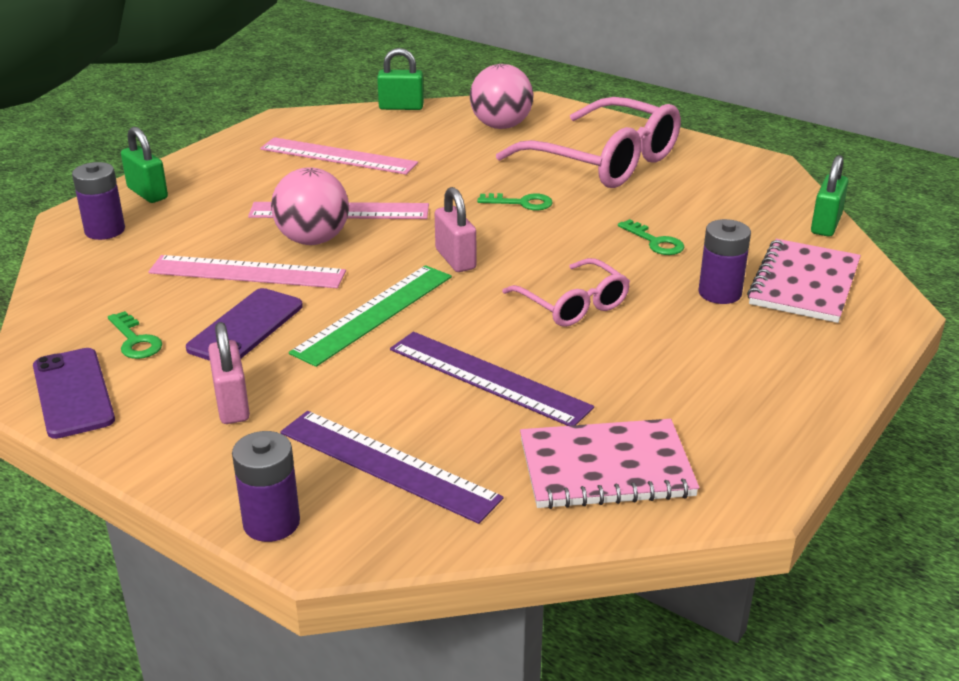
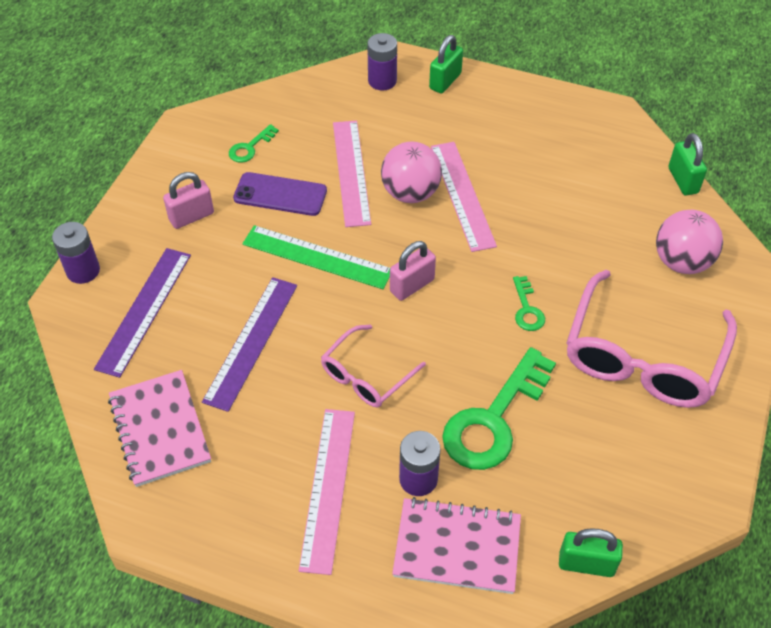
camera: 75 degrees right, 20 degrees up
purple phone [33,348,115,439] -> none
pink ruler [260,137,418,175] -> pink ruler moved to [299,409,355,575]
green key [618,219,684,255] -> green key [442,347,556,470], size x2.14

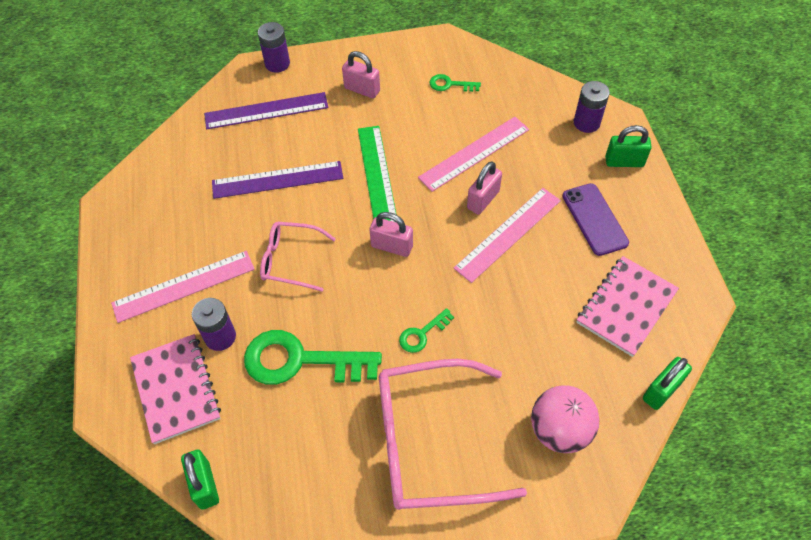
camera: 60 degrees right, 5 degrees up
pink notebook [108,370,211,487] -> pink notebook moved to [576,256,679,357]
purple phone [233,172,327,216] -> purple phone moved to [562,183,629,256]
pink ball [381,142,442,203] -> pink padlock [467,161,502,215]

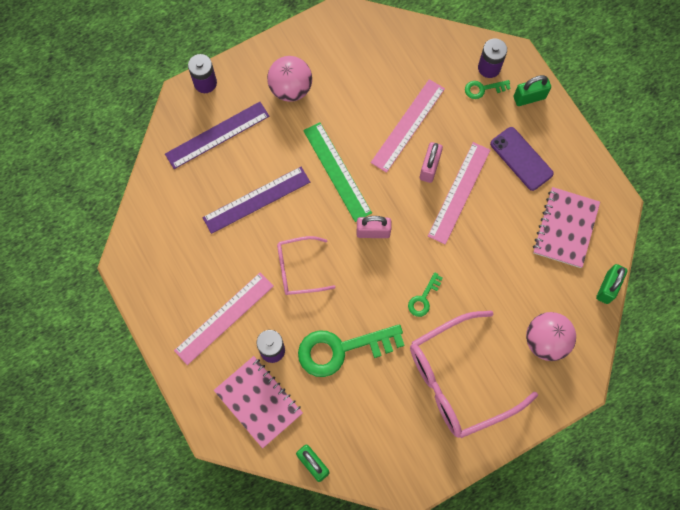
camera: 20 degrees left, 15 degrees up
pink padlock [342,51,380,98] -> pink ball [267,56,312,102]
green key [429,74,481,92] -> green key moved to [465,80,511,99]

